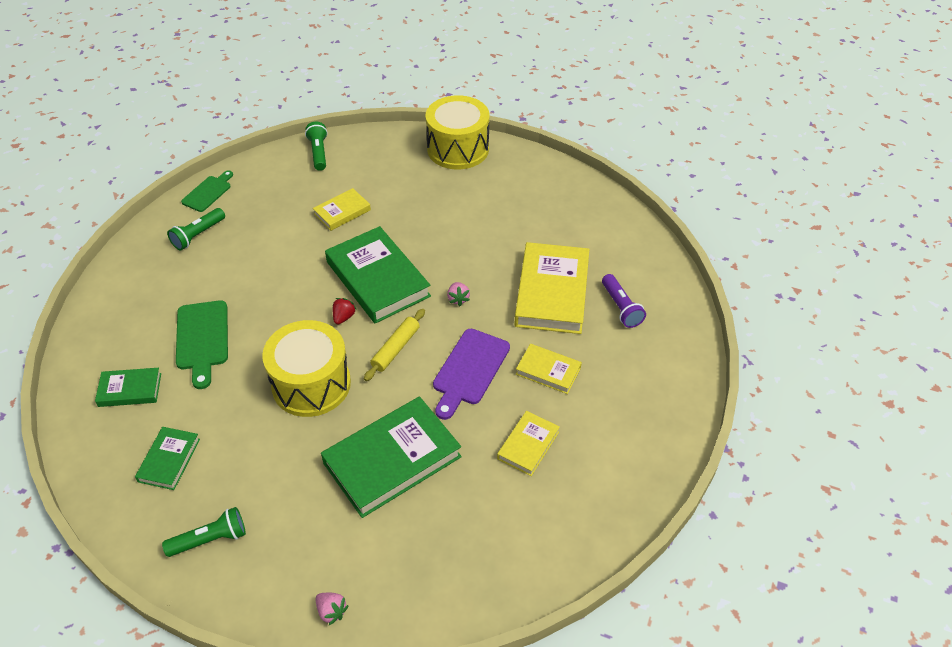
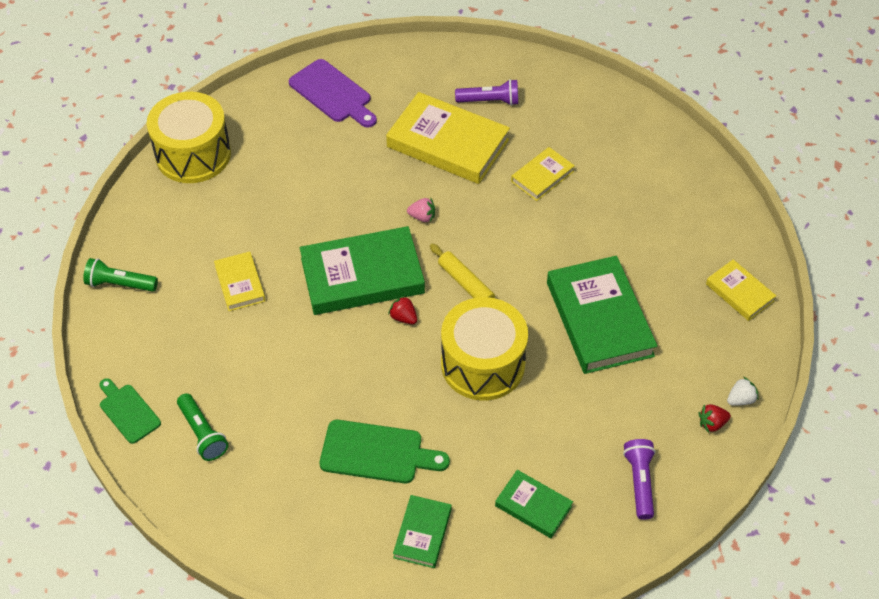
camera: 70 degrees left, 5 degrees up
green flashlight [162,507,246,557] -> purple flashlight [623,439,655,520]
pink strawberry [316,593,349,625] -> white strawberry [727,377,758,406]
purple cutting board [433,329,510,420] -> purple cutting board moved to [288,59,377,128]
yellow book [497,411,560,476] -> yellow book moved to [706,260,776,321]
none -> red strawberry [699,404,731,433]

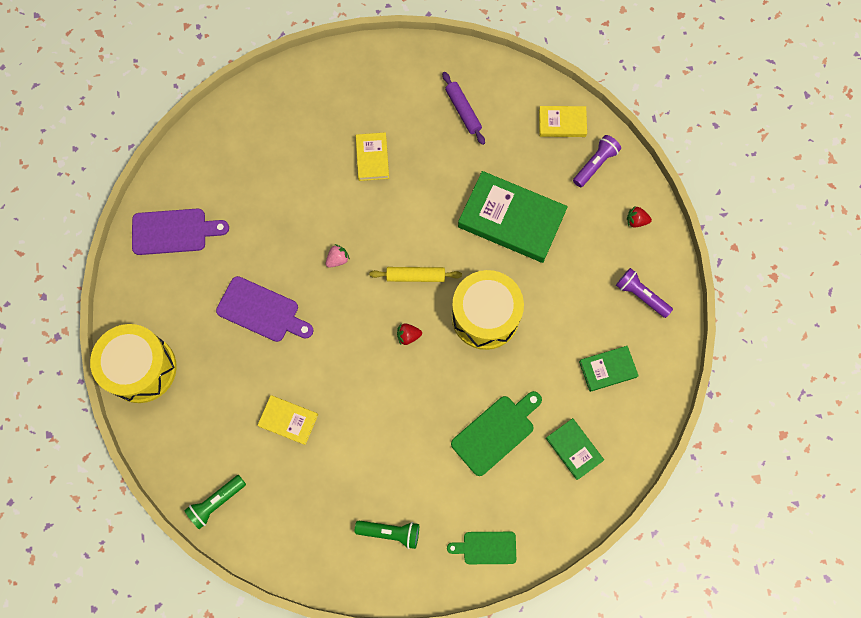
camera: 50 degrees left, 20 degrees up
green cutting board [99,378,161,444] -> green cutting board moved to [447,532,516,564]
green book [300,226,425,315] -> none
yellow book [386,92,510,184] -> none
purple flashlight [455,79,518,106] -> purple flashlight moved to [573,135,621,187]
red strawberry [699,404,731,433] -> red strawberry turned 75 degrees clockwise [627,206,652,228]
white strawberry [727,377,758,406] -> none
none -> purple cutting board [216,276,314,342]
none -> purple rolling pin [442,72,485,145]

